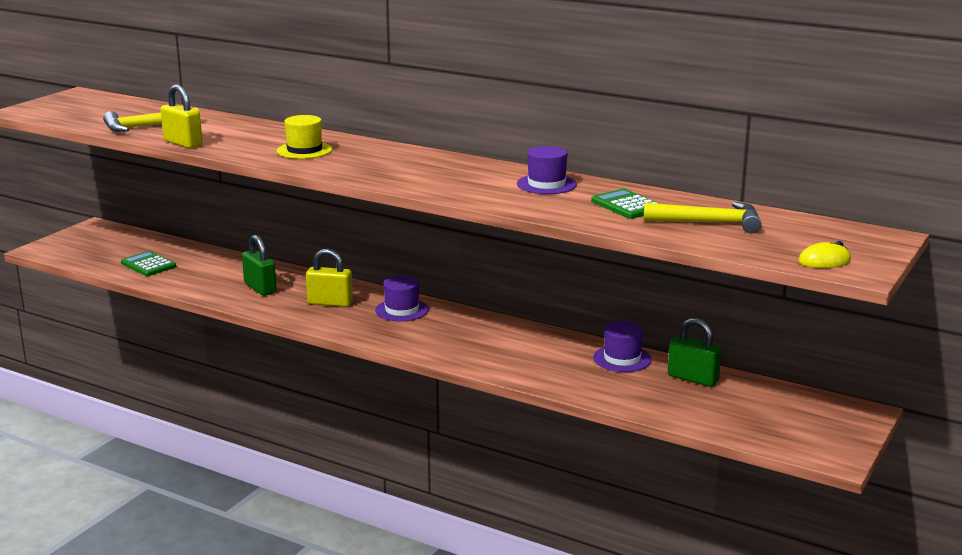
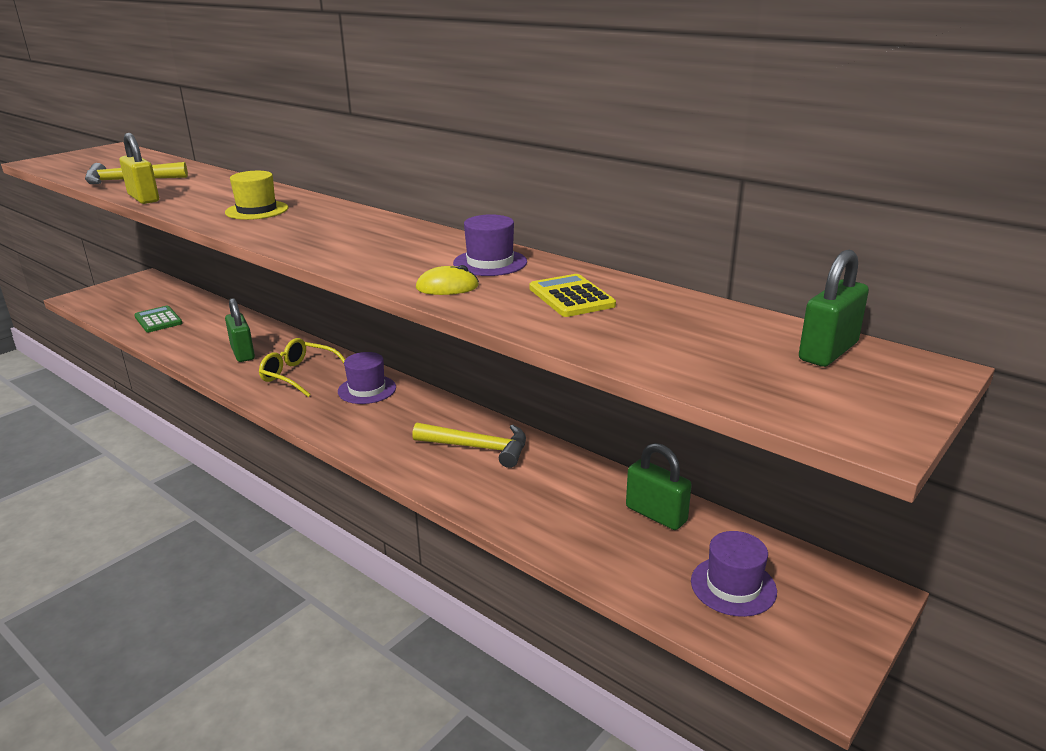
camera: 10 degrees right, 5 degrees up
yellow padlock [306,248,353,307] -> yellow glasses [259,338,345,397]
green calculator [591,189,660,219] -> yellow calculator [530,274,616,317]
purple hat [593,321,652,372] -> purple hat moved to [691,531,777,617]
yellow hammer [644,202,762,233] -> yellow hammer moved to [412,422,526,468]
yellow mouse [798,241,851,268] -> yellow mouse moved to [416,265,479,295]
none -> green padlock [799,250,869,367]

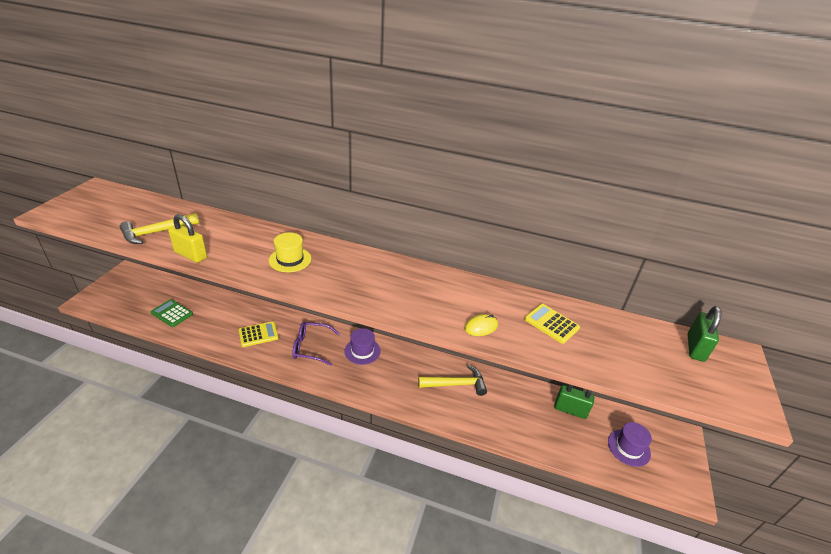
camera: 25 degrees left, 10 degrees up
green padlock [225,298,255,362] -> yellow calculator [239,321,279,347]
yellow glasses [259,338,345,397] -> purple glasses [292,322,340,366]
purple hat [453,214,527,276] -> none

